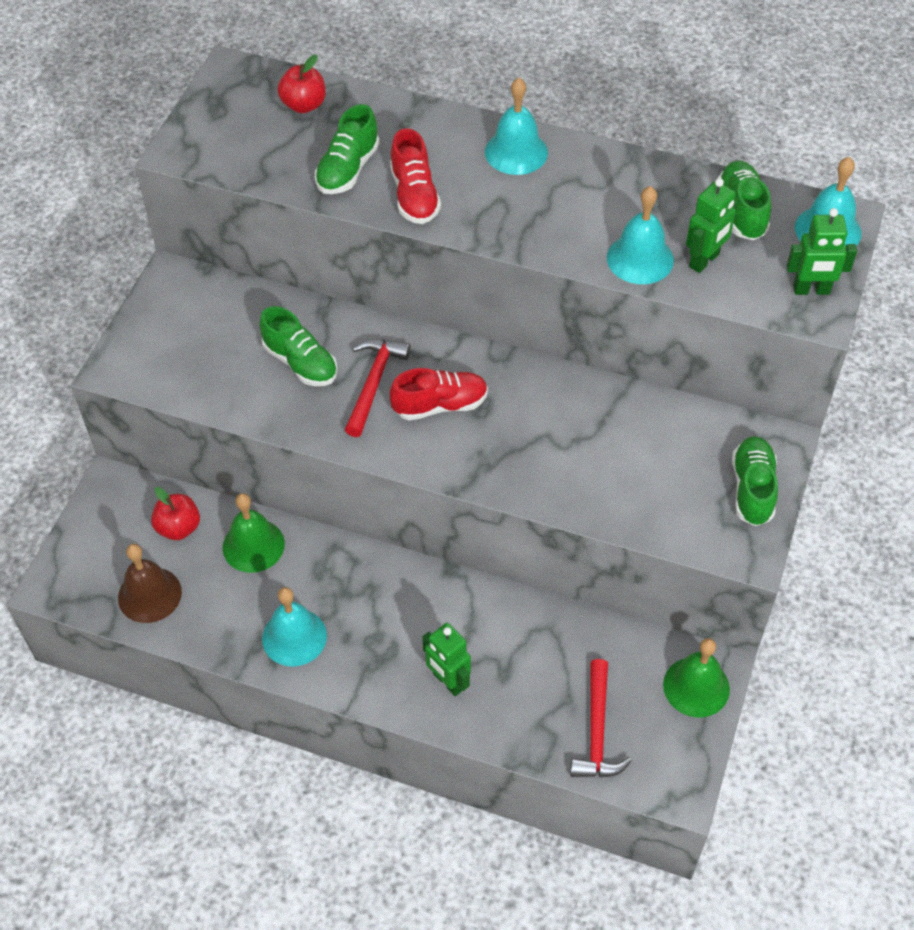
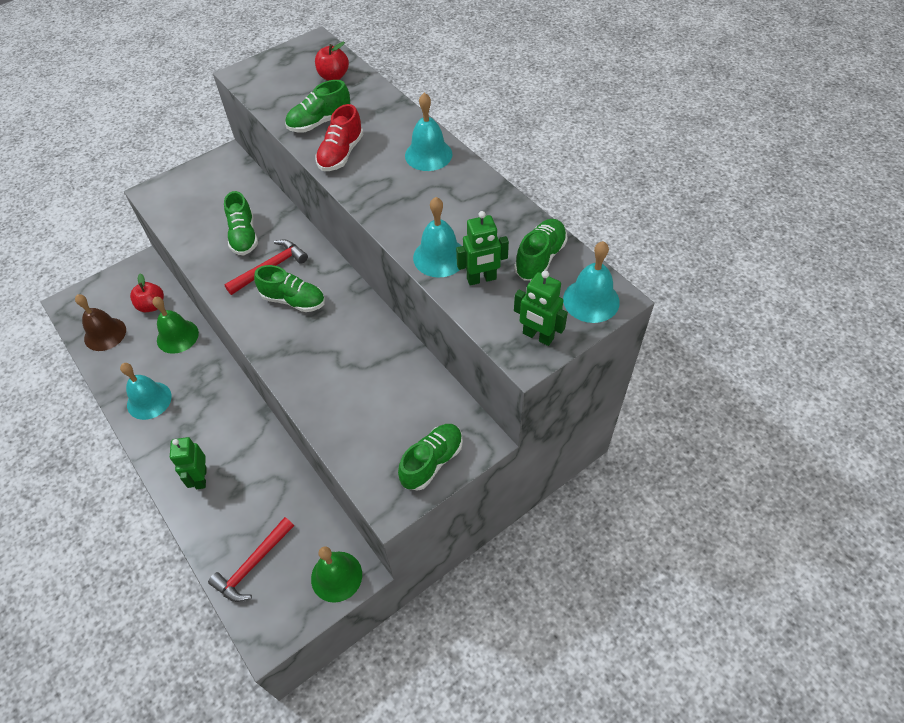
camera: 35 degrees right, 0 degrees up
red shoe [390,368,488,421] -> green shoe [254,265,325,312]

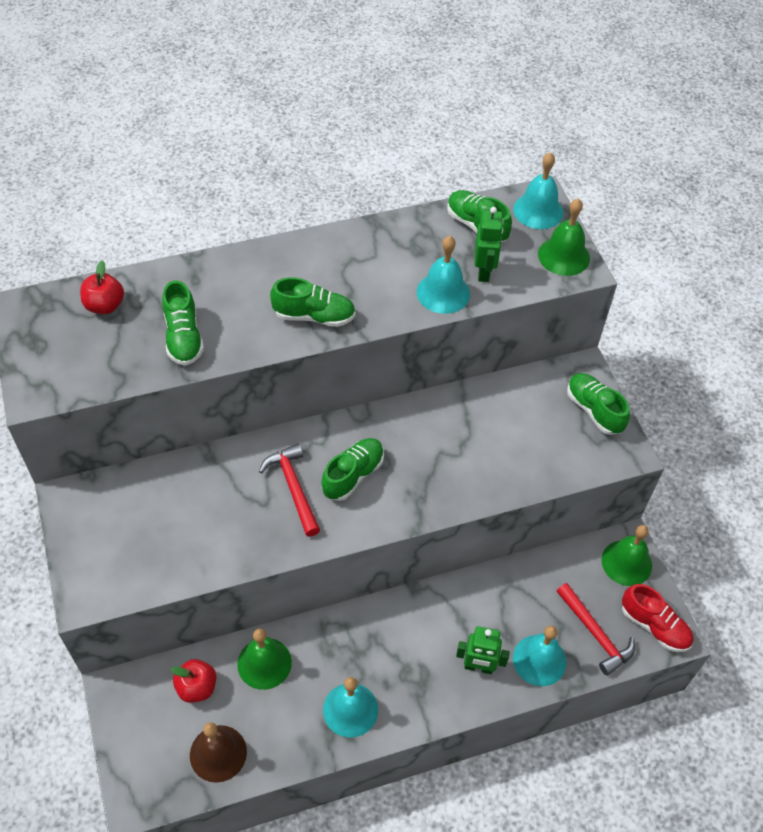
camera: 75 degrees left, 0 degrees up
green shoe [224,191,258,255] -> green shoe moved to [270,277,356,327]
red shoe [315,104,363,171] -> red shoe moved to [622,584,693,652]
turquoise bell [405,93,453,171] -> turquoise bell moved to [513,626,566,686]
green robot [514,270,568,346] -> green bell [538,199,590,276]

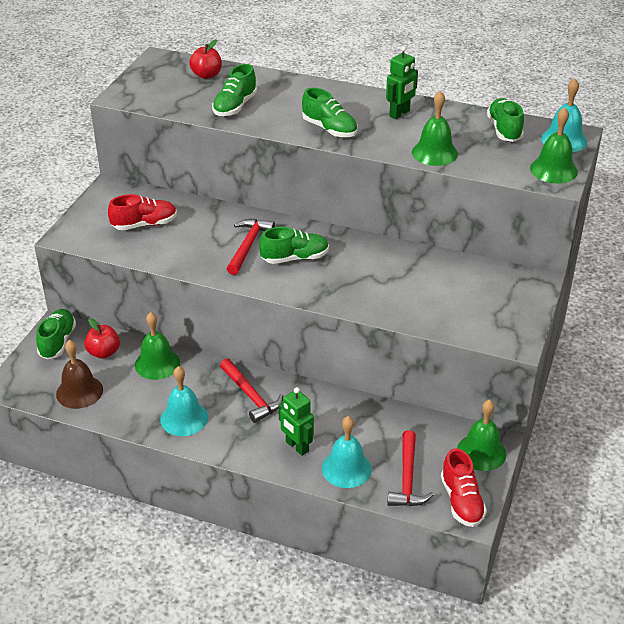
camera: 40 degrees right, 15 degrees down
turquoise bell [417,236,470,314] -> green bell [412,91,458,166]
green robot [475,207,504,282] -> green robot moved to [386,46,418,119]
green shoe [567,373,630,435] -> green shoe moved to [36,309,76,360]
none -> red shoe [108,194,177,230]
none -> red hammer [220,359,283,423]

